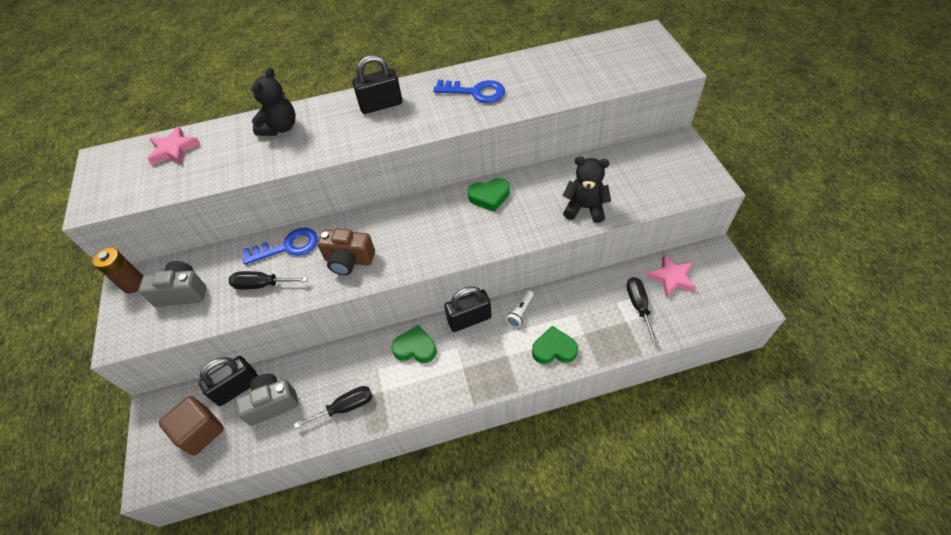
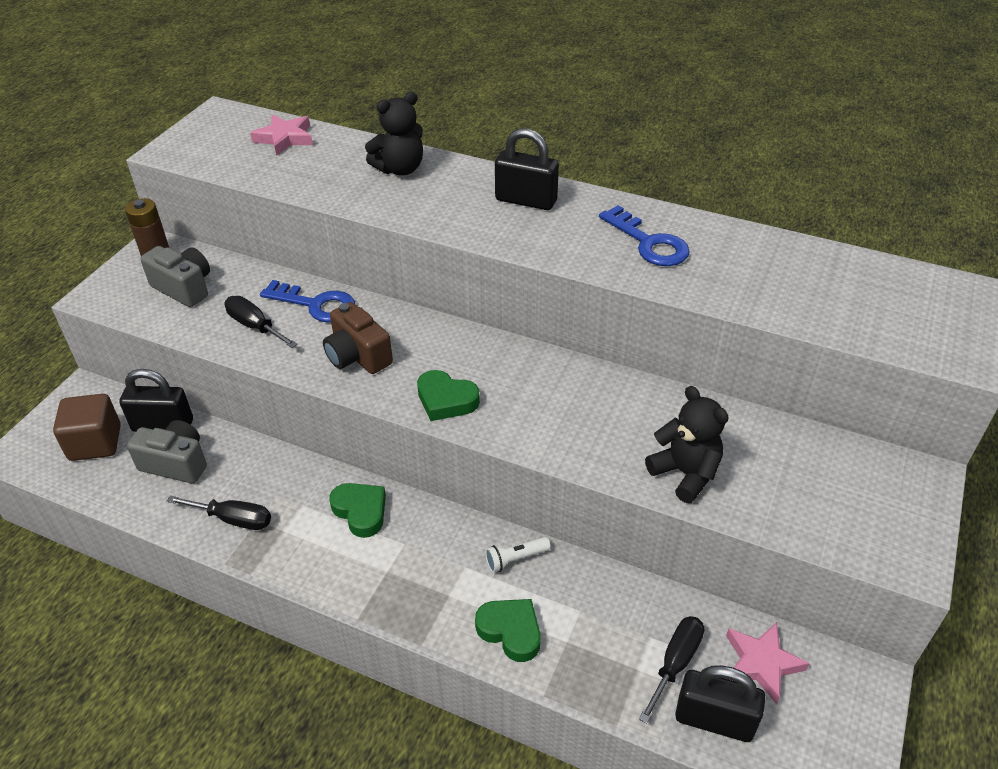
camera: 35 degrees right, 10 degrees down
black padlock [444,286,492,332] -> black padlock moved to [675,665,765,742]
green heart [468,178,510,212] -> green heart moved to [417,370,480,421]

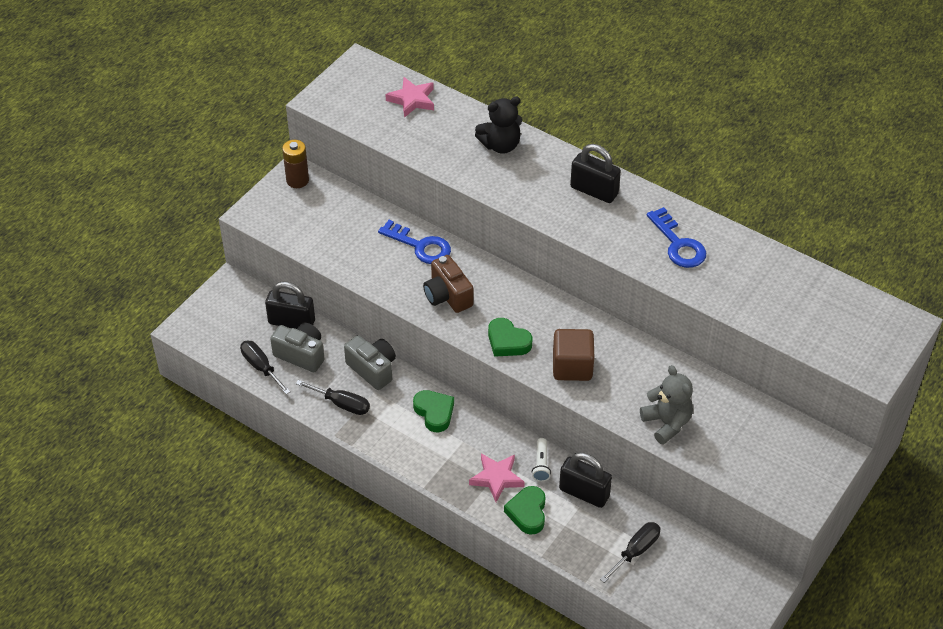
camera: 10 degrees right, 5 degrees up
brown cube [53,394,121,461] -> brown cube moved to [553,329,595,381]
grey camera [140,246,210,307] -> grey camera moved to [344,335,396,390]
black screwdriver [225,296,298,348] -> black screwdriver moved to [240,341,291,394]
green heart [475,599,541,662] -> green heart turned 135 degrees counterclockwise [504,486,546,535]
white flashlight [485,537,551,573] -> white flashlight turned 75 degrees counterclockwise [532,438,551,482]
black teddy bear [645,386,729,503] -> grey teddy bear [640,365,693,445]
black padlock [675,665,765,742] -> black padlock moved to [559,452,612,508]
pink star [726,622,810,704] -> pink star moved to [469,453,525,502]

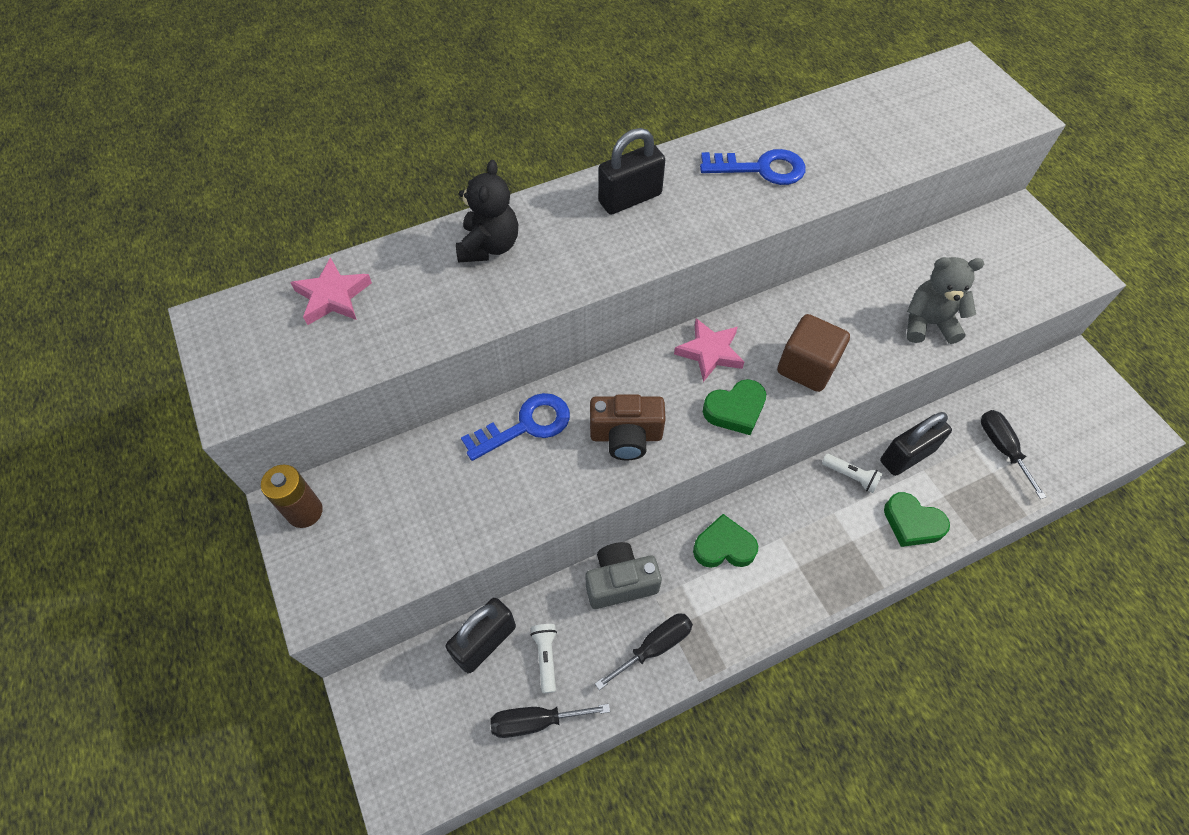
camera: 60 degrees left, 10 degrees up
grey camera [270,323,325,372] -> white flashlight [531,624,557,693]
pink star [469,453,525,502] -> pink star moved to [674,318,744,382]

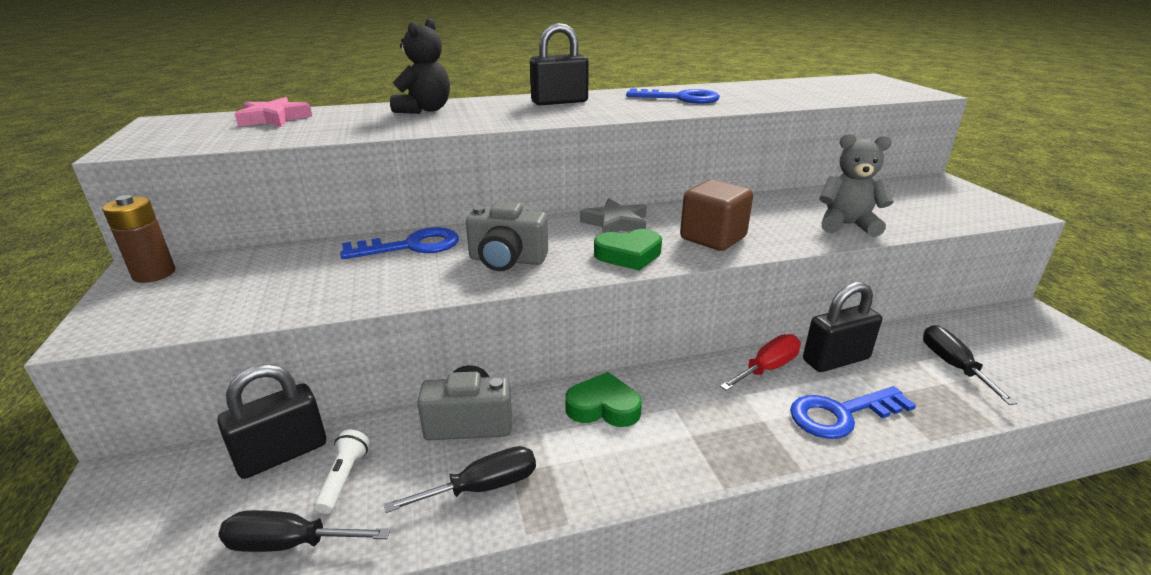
camera: 10 degrees right, 30 degrees down
brown camera [590,394,666,460] -> grey camera [466,201,548,271]
pink star [674,318,744,382] -> grey star [580,198,647,233]
white flashlight [822,454,883,493] -> red screwdriver [720,334,801,391]
green heart [884,492,950,547] -> blue key [790,386,916,439]

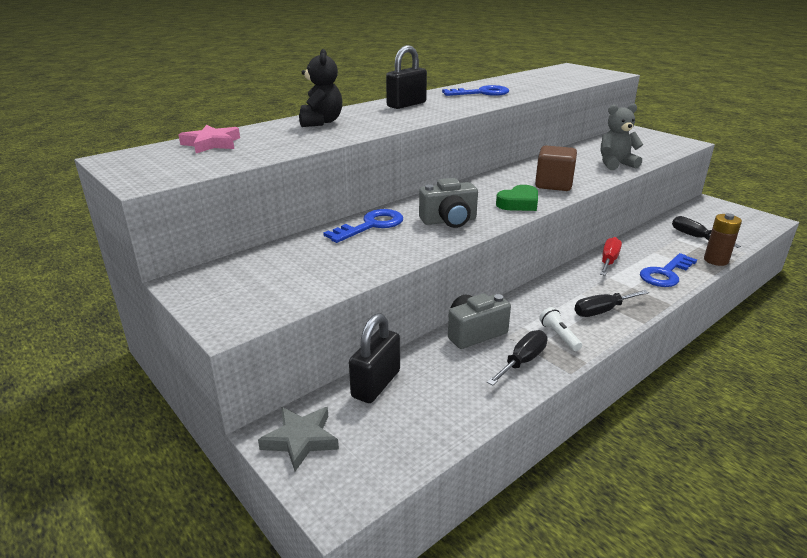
camera: 25 degrees left, 0 degrees up
brown battery [102,195,175,283] -> brown battery moved to [704,213,742,266]
black screwdriver [218,510,390,552] -> black screwdriver moved to [575,290,649,317]
white flashlight [314,430,369,514] -> white flashlight moved to [539,307,582,351]
green heart [565,372,642,427] -> none
grey star [580,198,647,233] -> grey star moved to [258,407,339,471]
black padlock [803,282,882,372] -> none

